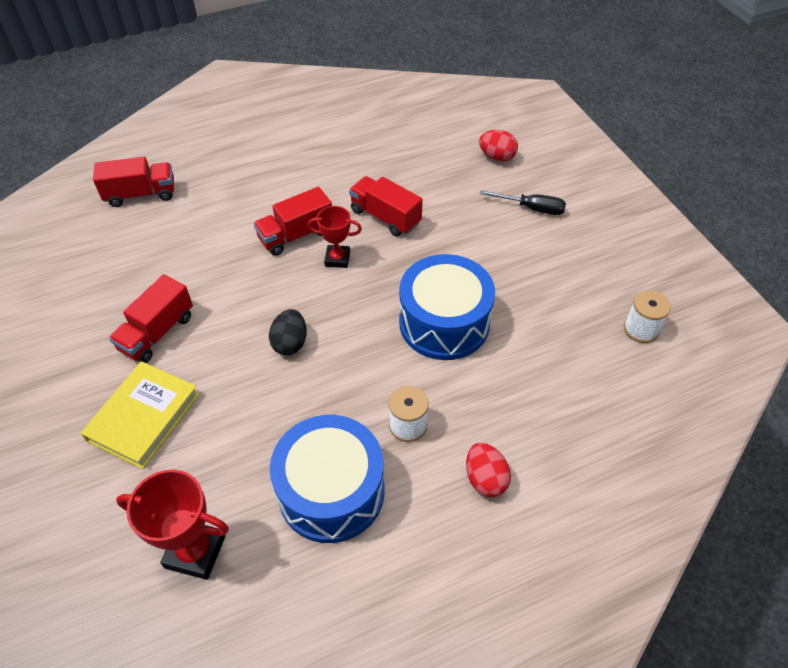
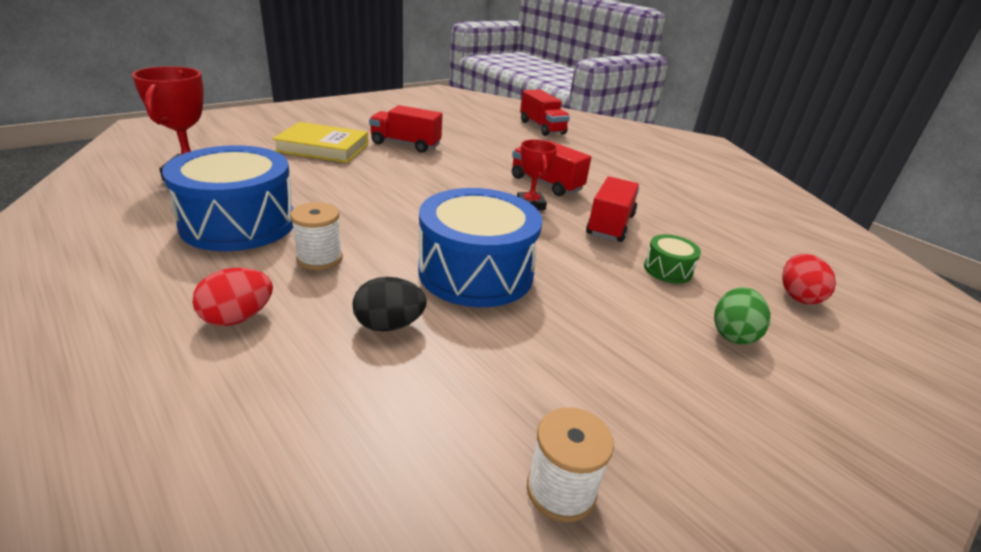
camera: 70 degrees right, 20 degrees down
black egg [269,309,307,355] -> black egg moved to [353,277,427,331]
black screwdriver [480,190,566,215] -> green egg [714,287,771,345]
none -> green drum [644,234,701,284]

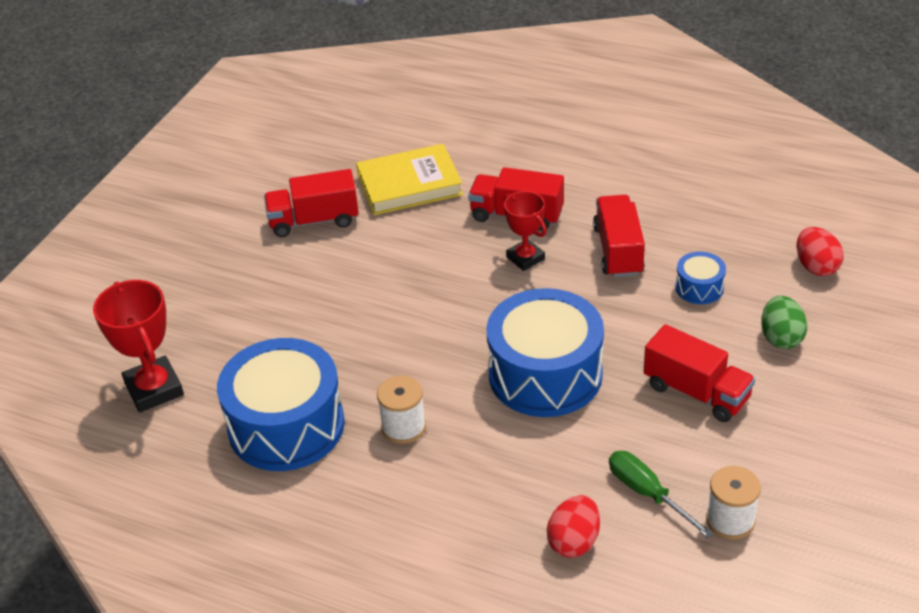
camera: 20 degrees left, 10 degrees up
red egg [192,268,273,326] -> red egg moved to [547,495,600,558]
yellow book [272,122,368,163] -> yellow book moved to [356,144,463,215]
black egg [353,277,427,331] -> none
red truck [520,90,570,136] -> red truck moved to [644,324,755,422]
green drum [644,234,701,284] -> blue drum [675,252,726,304]
none -> green screwdriver [609,451,714,538]

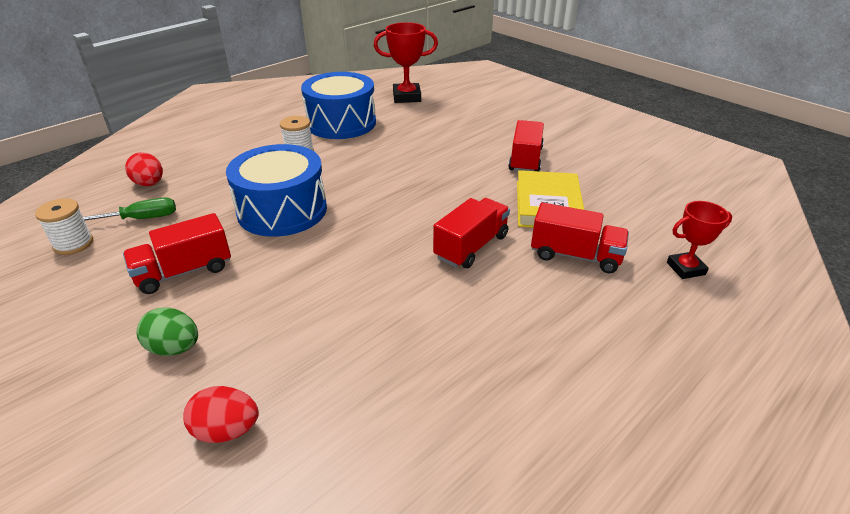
camera: 110 degrees right, 5 degrees down
red trophy [503,191,547,271] -> red trophy moved to [667,201,732,279]
red truck [593,195,645,278] -> red truck moved to [531,202,629,273]
blue drum [675,252,726,304] -> none

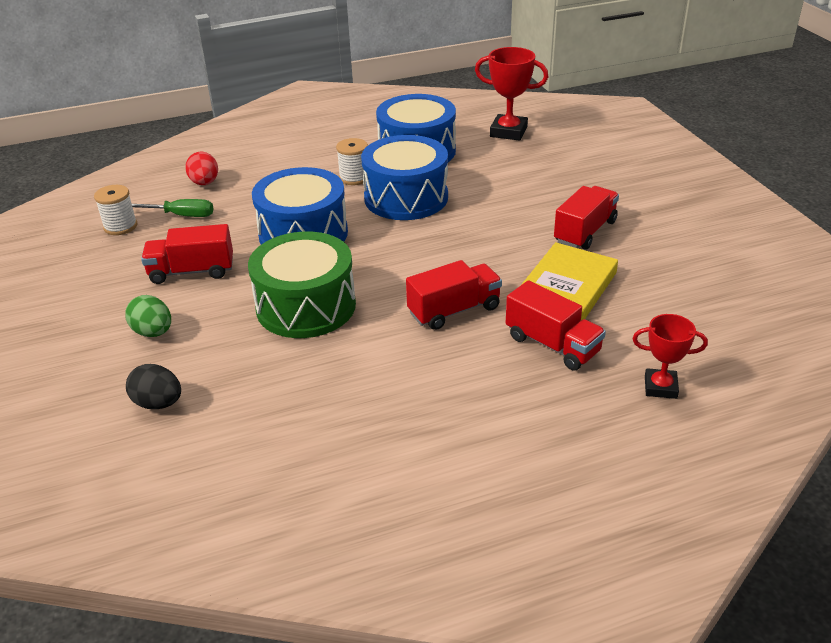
camera: 25 degrees right, 0 degrees up
red egg [183,386,259,443] -> black egg [126,364,181,409]
none -> green drum [248,232,356,338]
none -> blue drum [361,135,448,220]

